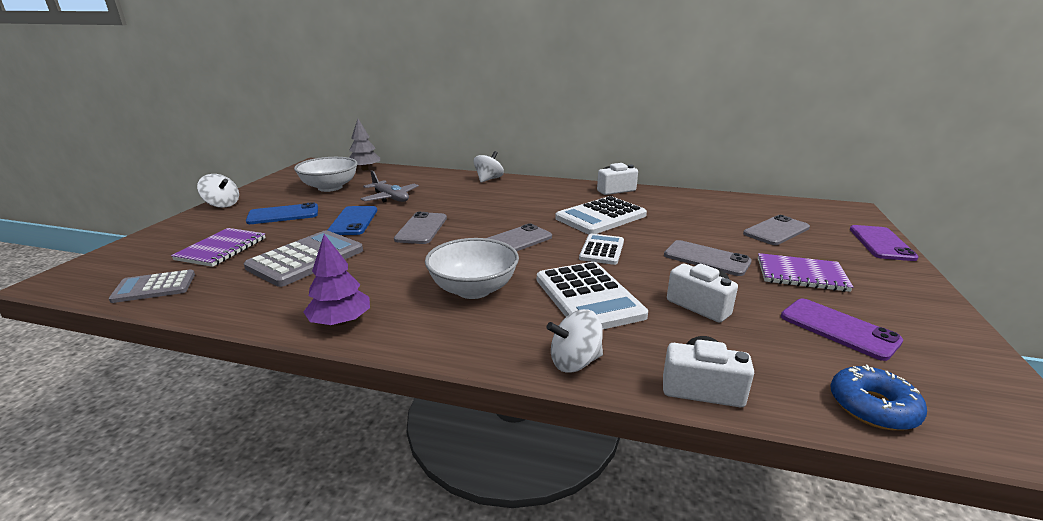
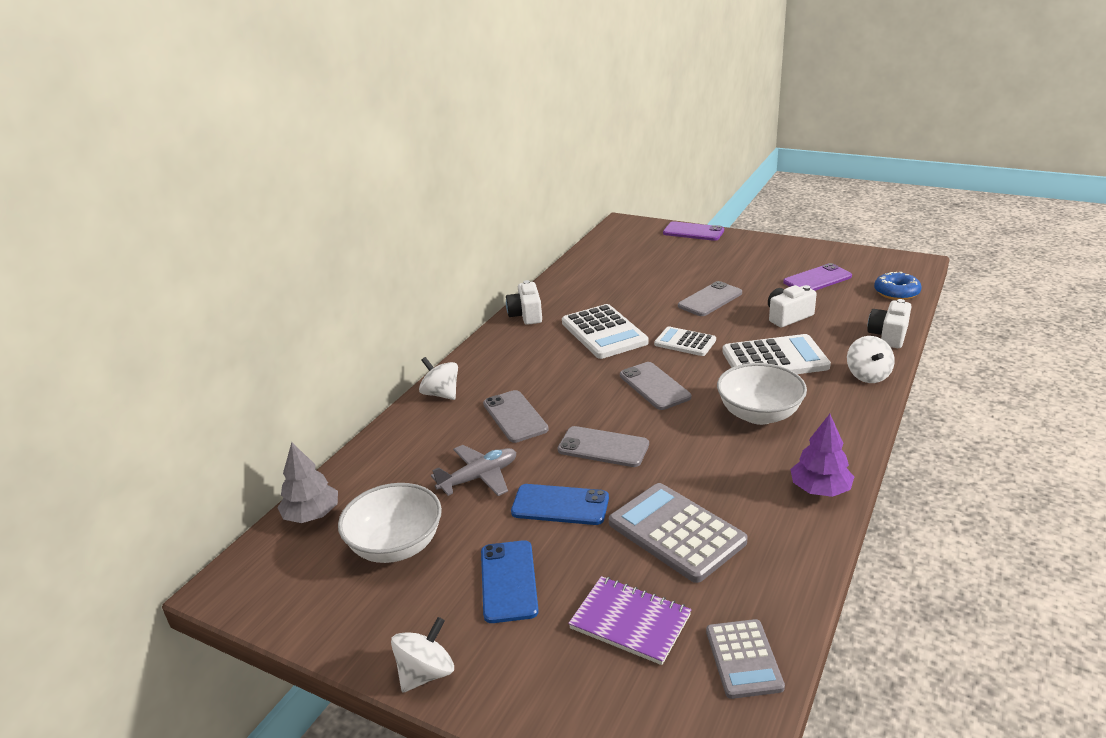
camera: 75 degrees left, 5 degrees up
grey phone [743,215,810,245] -> grey phone moved to [483,390,549,443]
purple notebook [758,253,853,292] -> none

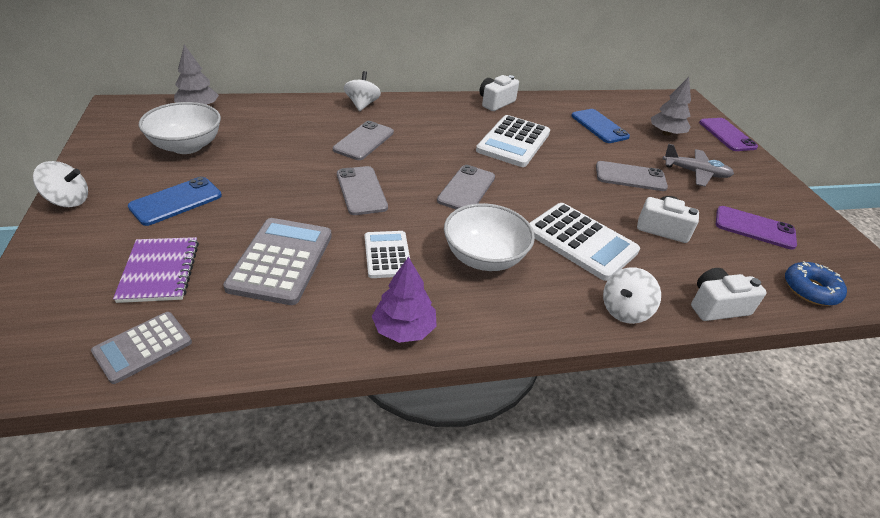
camera: 45 degrees right, 10 degrees up
grey plane [431,445,516,496] -> grey plane moved to [663,144,734,187]
blue phone [511,484,609,525] -> blue phone moved to [571,109,630,143]
white calculator [654,327,716,356] -> white calculator moved to [365,231,410,278]
none -> grey tree [651,77,691,136]

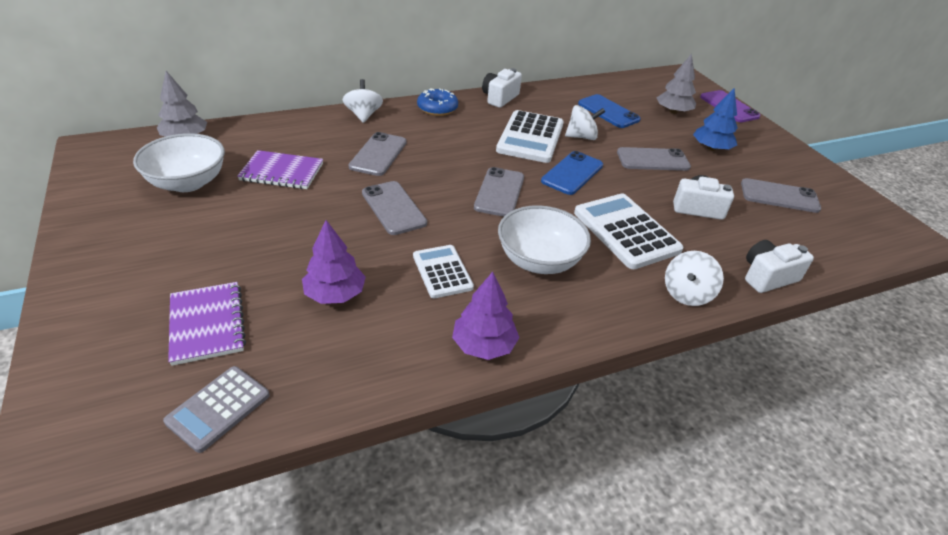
camera: 10 degrees left, 0 degrees up
white spinning top [33,161,88,207] -> white spinning top moved to [565,105,605,140]
blue phone [128,177,222,226] -> blue phone moved to [541,151,603,195]
grey calculator [223,218,332,305] -> purple tree [302,220,366,304]
white calculator [529,203,640,281] -> white calculator turned 150 degrees counterclockwise [574,193,684,269]
grey plane [663,144,734,187] -> blue tree [693,88,738,151]
purple phone [716,206,797,250] -> grey phone [741,178,821,213]
blue donut [785,261,847,306] -> blue donut moved to [417,88,458,116]
none -> purple notebook [237,150,323,189]

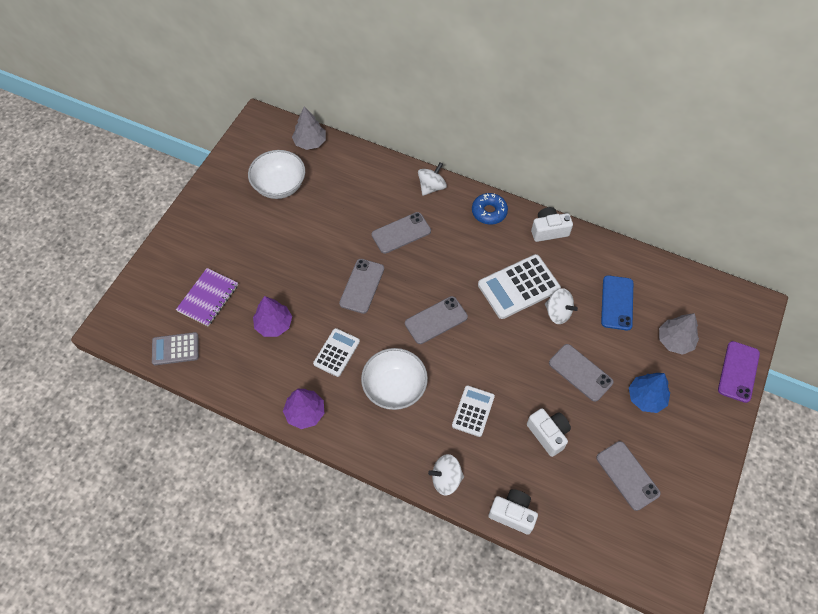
camera: 50 degrees right, 20 degrees up
purple notebook [237,150,323,189] -> none
blue phone [541,151,603,195] -> none
white calculator [574,193,684,269] -> white calculator [452,385,495,437], size x0.61

